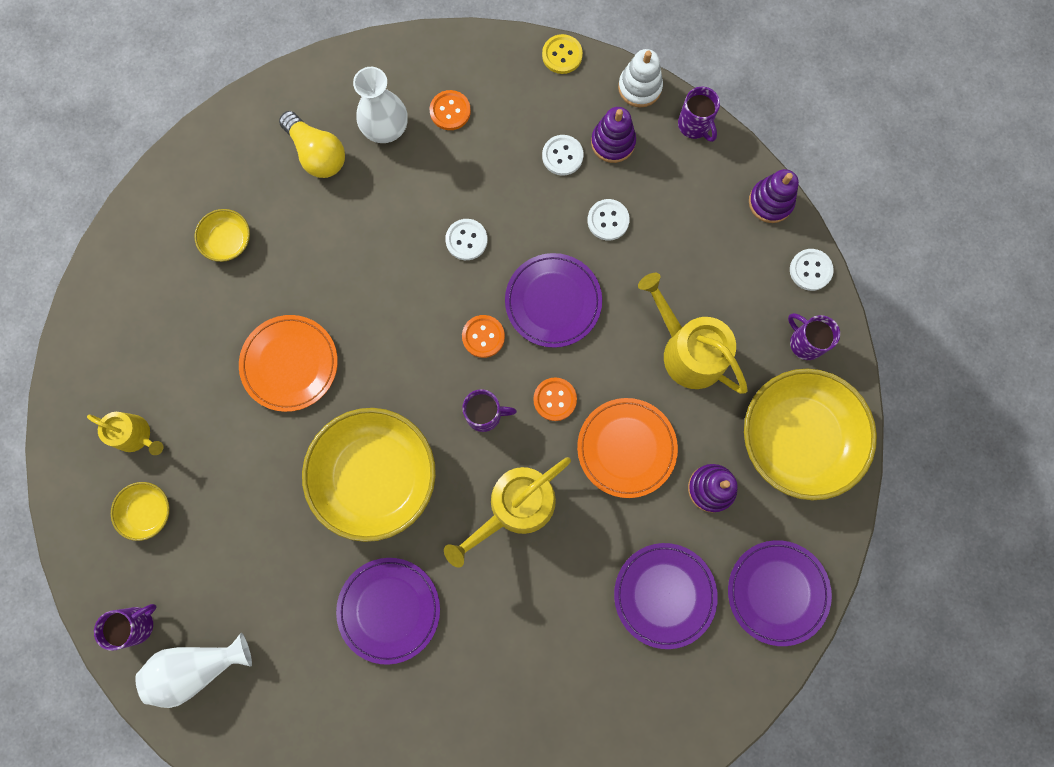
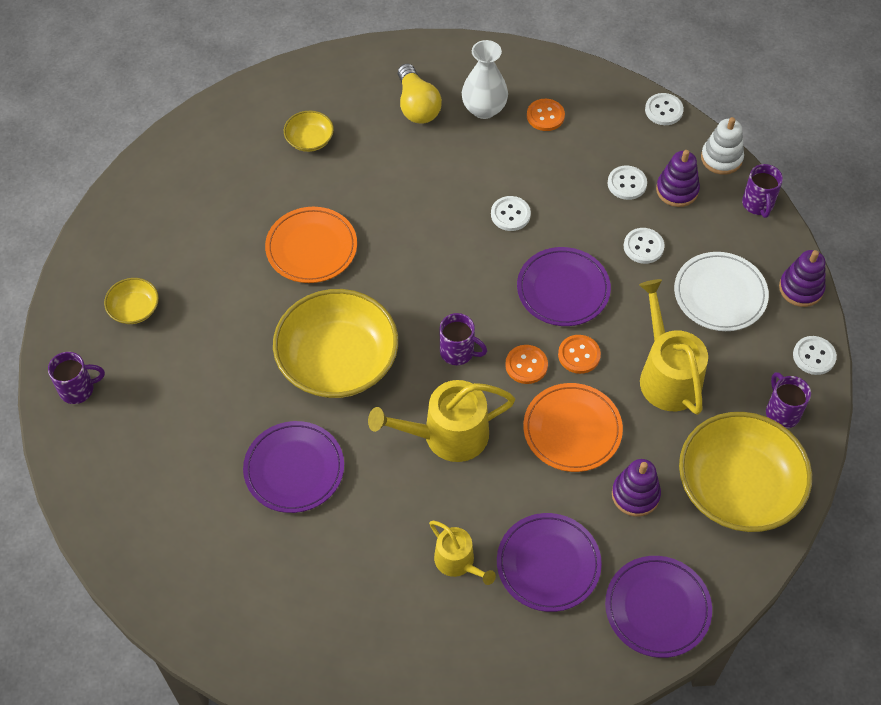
camera: 25 degrees right, 20 degrees down
yellow watering can [87,412,164,455] -> yellow watering can moved to [429,521,496,585]
white vase [135,633,252,708] -> none
orange button [462,315,505,358] -> orange button moved to [558,335,601,374]
yellow button [542,34,583,74] -> white button [645,93,684,125]
none -> white plate [674,252,769,331]

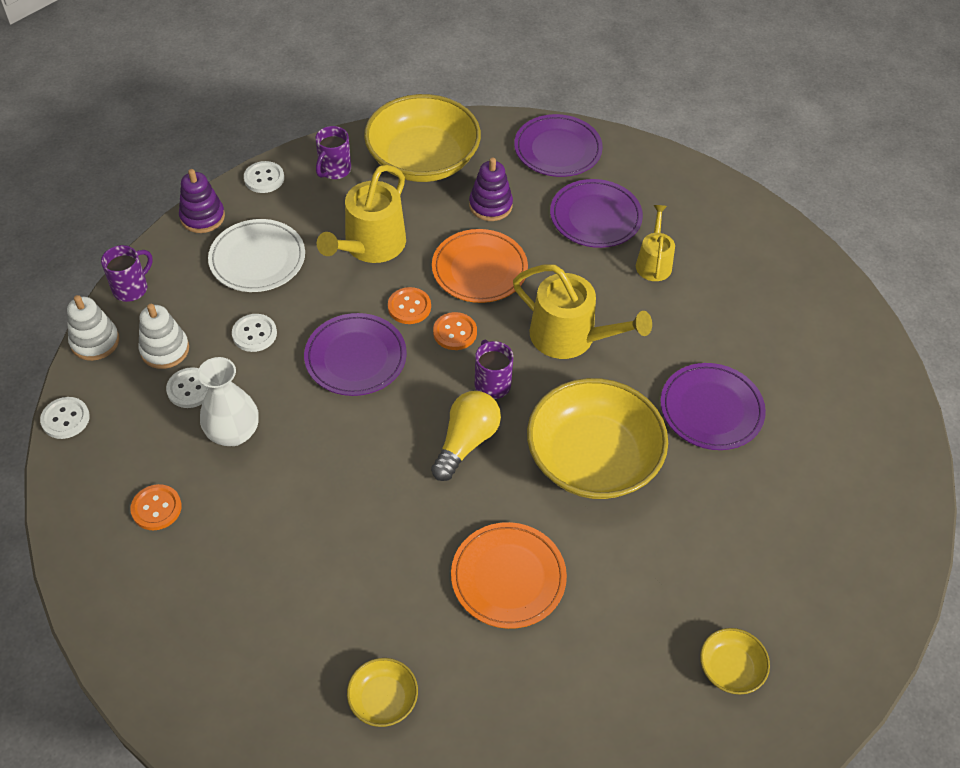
camera: 135 degrees left, 5 degrees down
purple mug [48,352,105,404] -> none
yellow light bulb [398,64,442,124] -> yellow light bulb moved to [431,391,501,481]
white vase [462,40,508,119] -> white vase moved to [198,357,259,446]
white button [491,196,531,231] -> none
purple stacking toy [656,150,700,207] -> white stacking toy [138,304,189,369]

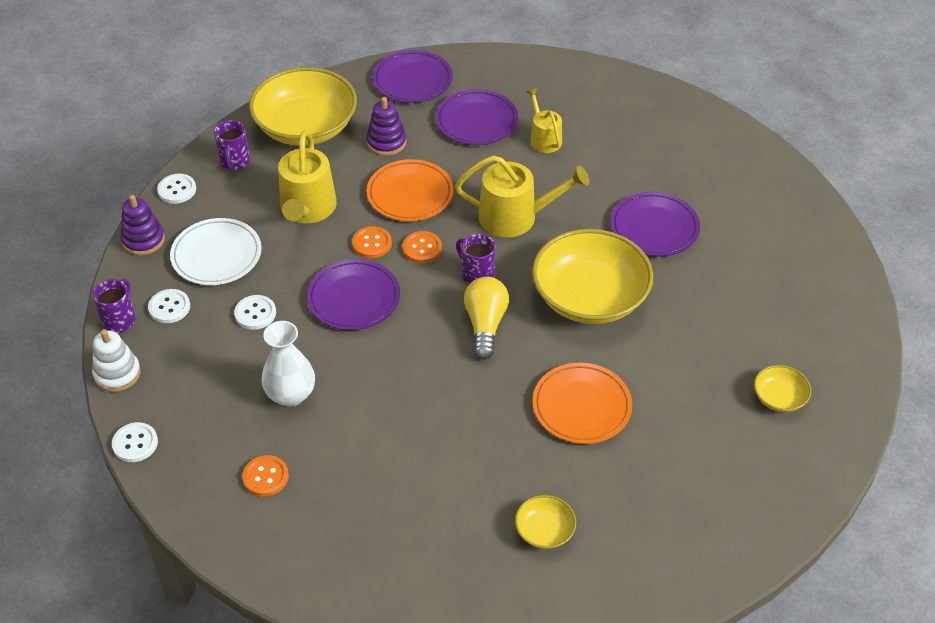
camera: 25 degrees left, 5 degrees down
white stacking toy [138,304,189,369] -> none
white button [166,367,209,408] -> white button moved to [148,289,190,323]

